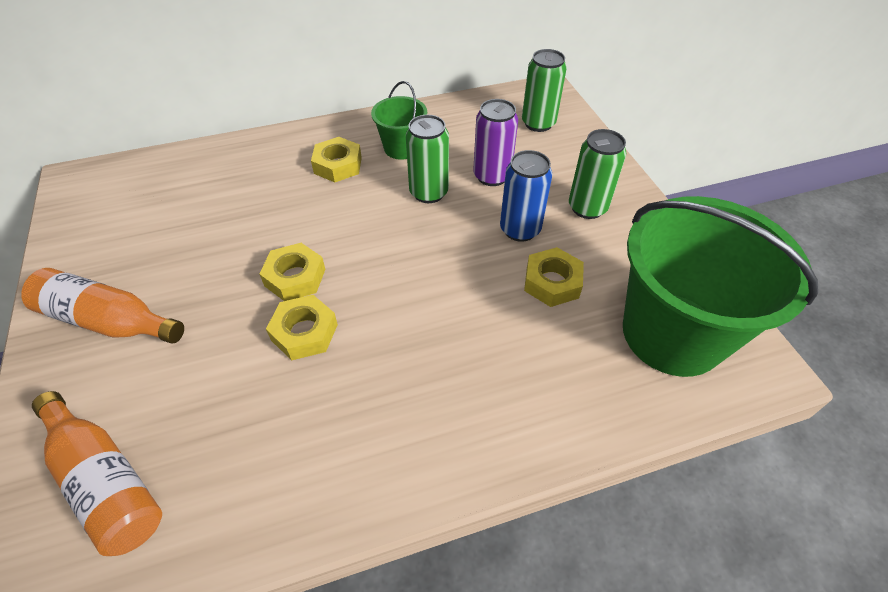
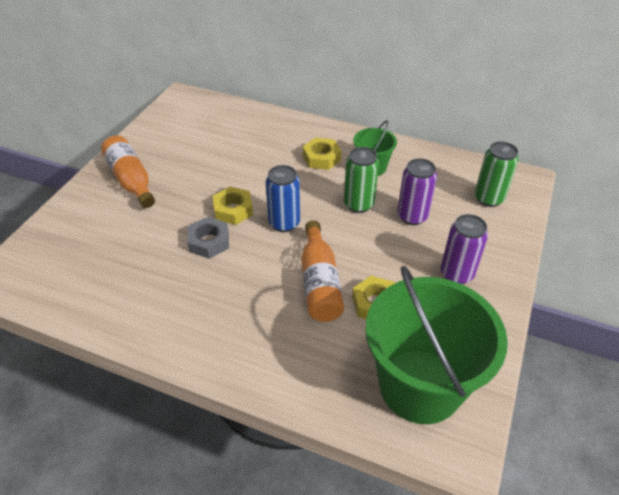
camera: 40 degrees right, 5 degrees down
orange bottle [32,391,162,556] -> orange bottle moved to [301,221,344,322]
yellow nut [266,295,338,360] -> grey nut [187,217,229,259]
blue can [500,150,552,242] -> blue can moved to [266,165,300,232]
green can [569,129,626,219] -> purple can [441,214,488,284]

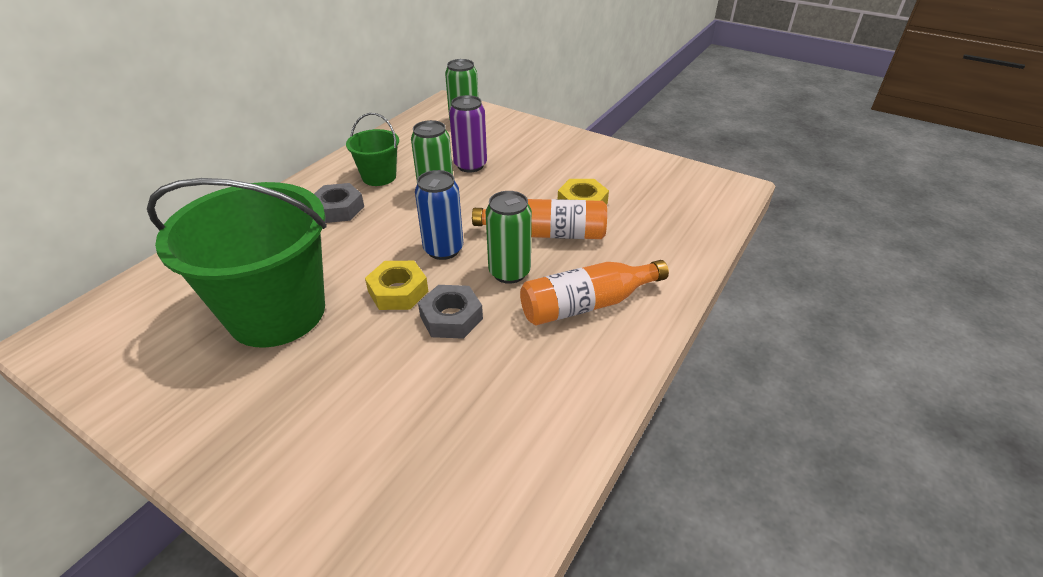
camera: 80 degrees left, 5 degrees down
orange bottle [101,136,155,208] -> orange bottle moved to [520,260,669,326]
yellow nut [303,138,341,170] -> grey nut [314,183,364,223]
green bucket [366,266,508,424] -> green bucket moved to [147,178,327,348]
purple can [441,214,488,284] -> none
none -> green can [486,191,532,284]

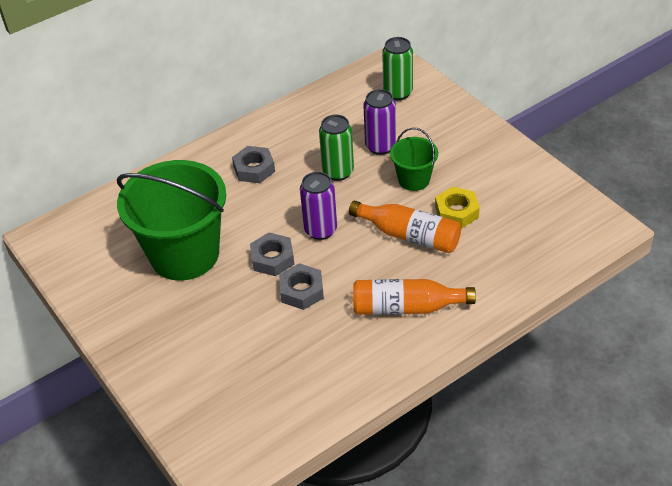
camera: 25 degrees right, 5 degrees up
green bucket [346,113,399,186] -> green bucket moved to [390,128,438,191]
yellow nut [365,261,428,310] -> grey nut [250,233,295,276]
blue can [415,170,463,260] -> purple can [300,172,337,240]
green can [486,191,532,284] -> none

